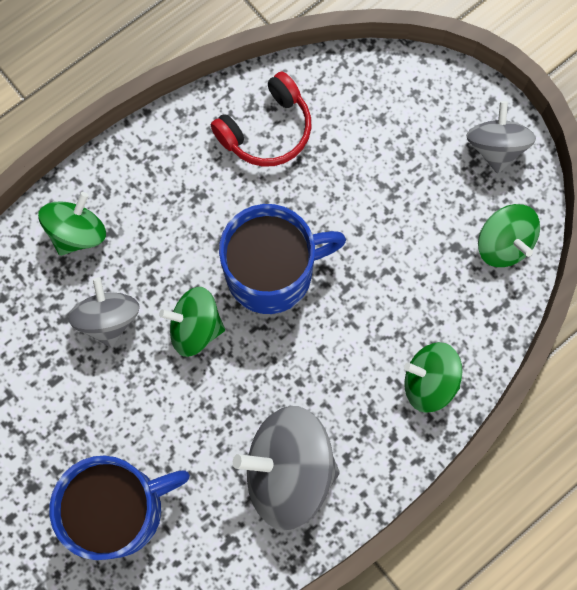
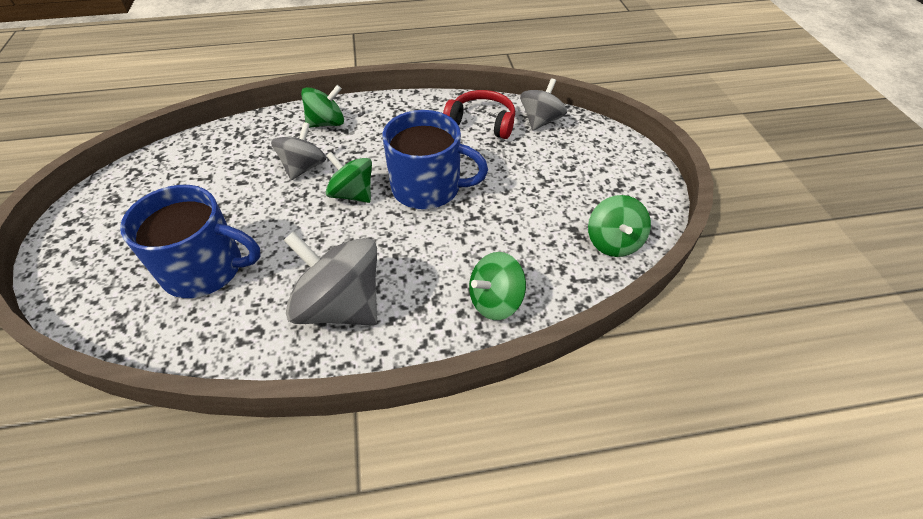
camera: 30 degrees right, 25 degrees down
red headphones [211,71,312,167] -> red headphones turned 150 degrees counterclockwise [443,90,515,139]
green spinning top [404,342,462,413] -> green spinning top turned 75 degrees counterclockwise [469,252,526,320]
grey spinning top [466,101,536,174] -> grey spinning top moved to [520,78,567,130]

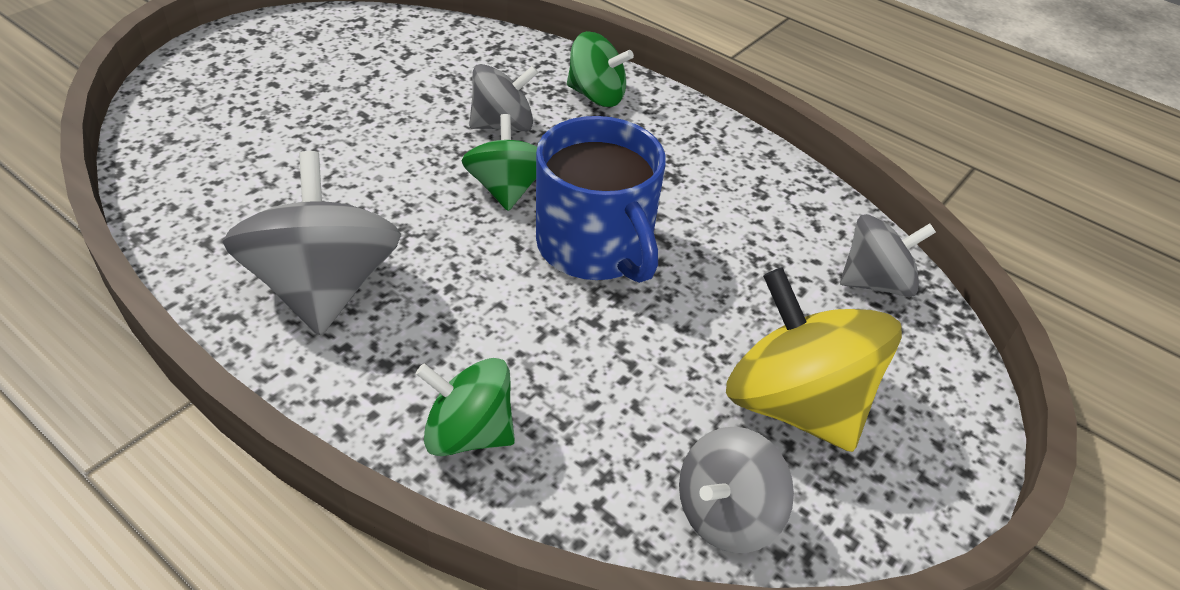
camera: 45 degrees right, 5 degrees down
blue mug [120,185,261,298] -> none
red headphones [443,90,515,139] -> none
green spinning top [588,195,651,257] -> grey spinning top [679,427,794,553]
none -> yellow spinning top [726,267,902,452]

